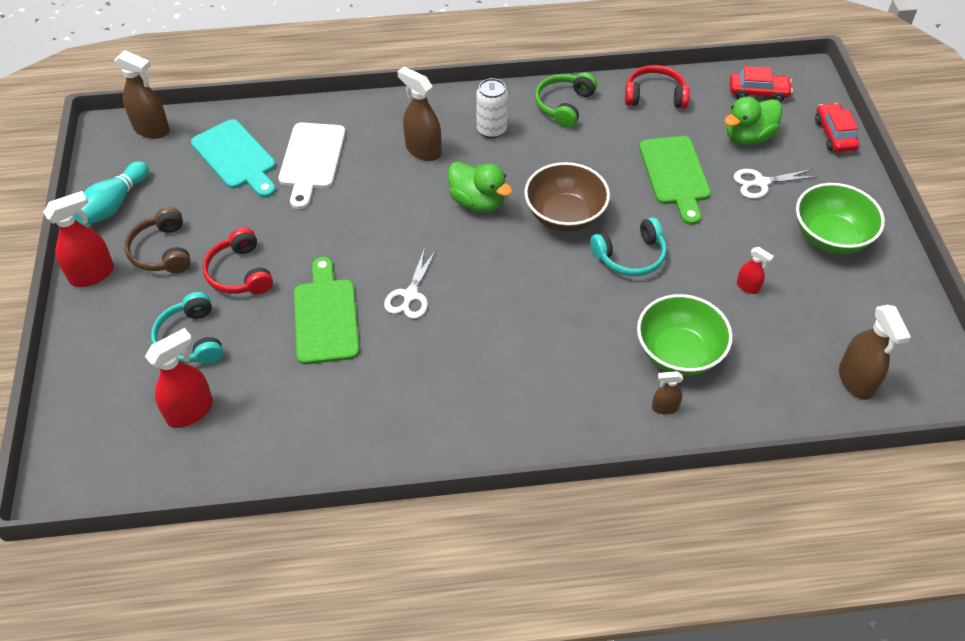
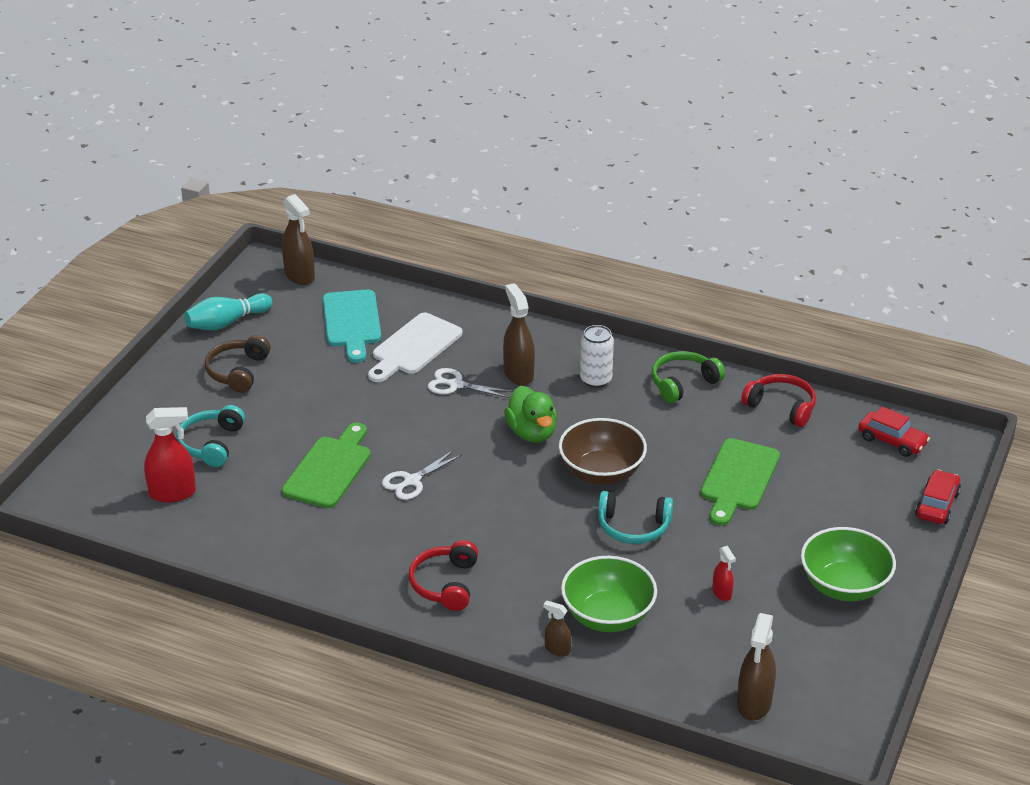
camera: 30 degrees right, 15 degrees down
red spray bottle [43,191,114,287] -> none
red headphones [202,228,273,294] -> red headphones moved to [409,540,478,611]
green duck [724,97,782,145] -> none
white scissors [734,169,817,199] -> white scissors moved to [428,368,513,398]

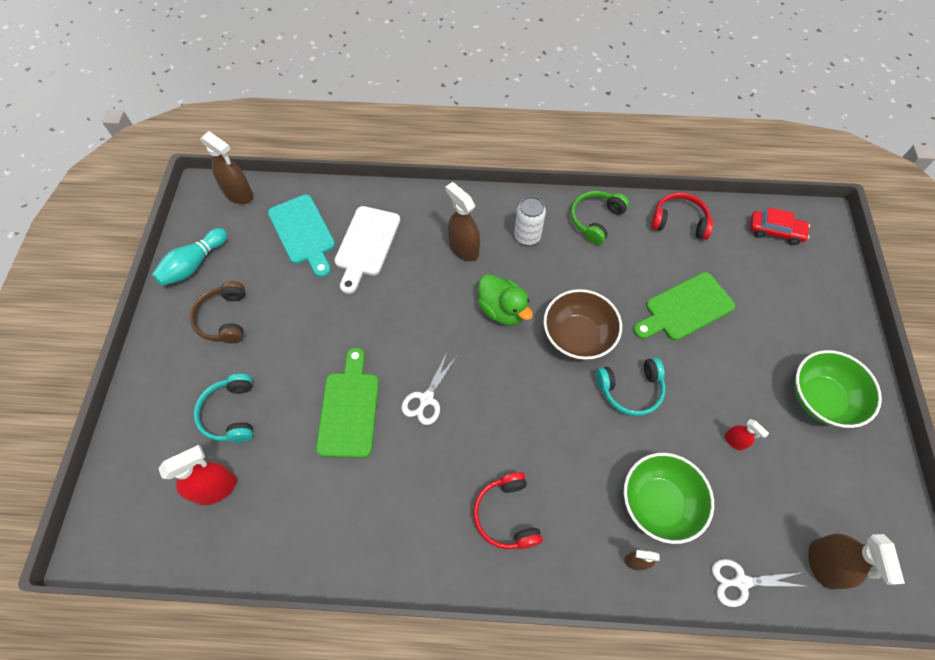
camera: 20 degrees left, 25 degrees up
white scissors [428,368,513,398] -> white scissors moved to [712,559,804,607]
green cutting board [700,438,780,526] -> green cutting board turned 60 degrees clockwise [633,272,735,340]
red car [915,470,961,524] -> none

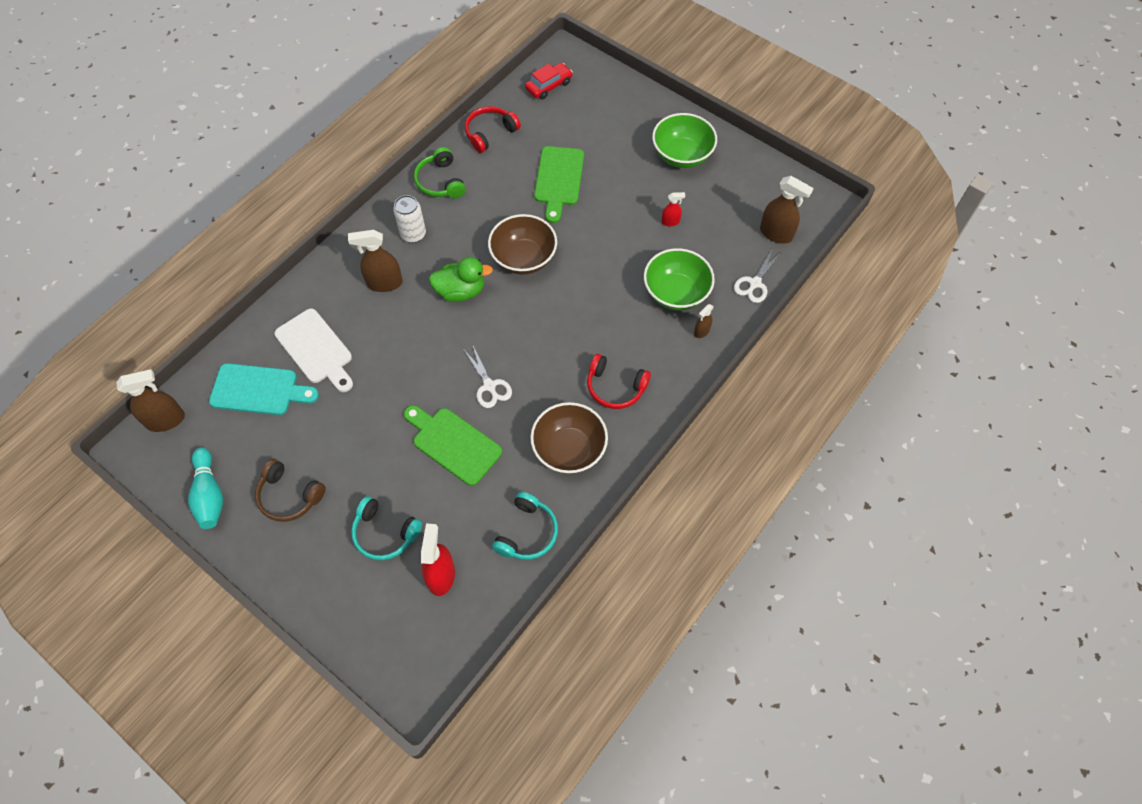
camera: 55 degrees left, 0 degrees up
turquoise headphones [596,358,666,416] -> turquoise headphones moved to [492,492,558,560]
none -> brown bowl [530,402,608,474]

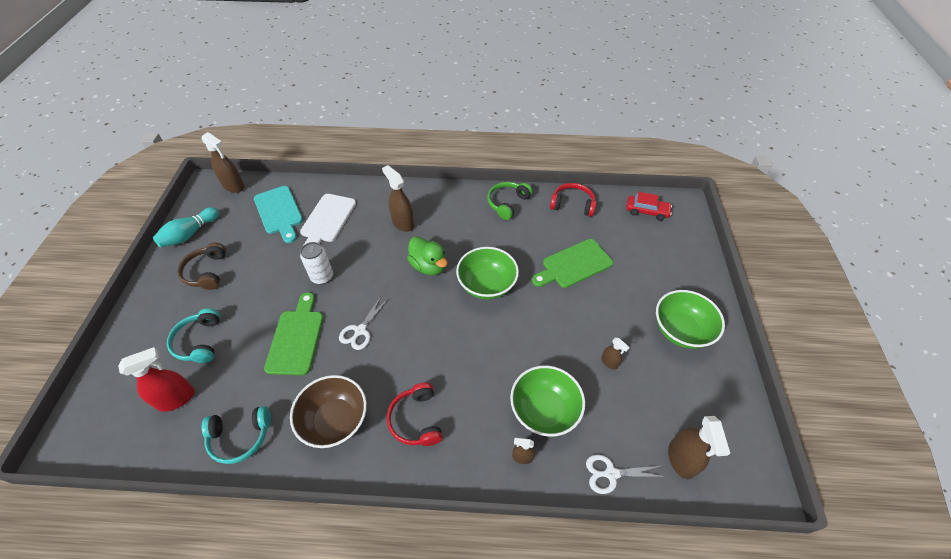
camera: 55 degrees right, 10 degrees down
white can [393,195,426,243] -> white can moved to [300,242,333,284]
brown bowl [488,214,557,275] -> green bowl [456,247,519,300]
red spray bottle [661,192,685,226] -> brown spray bottle [601,338,630,369]

